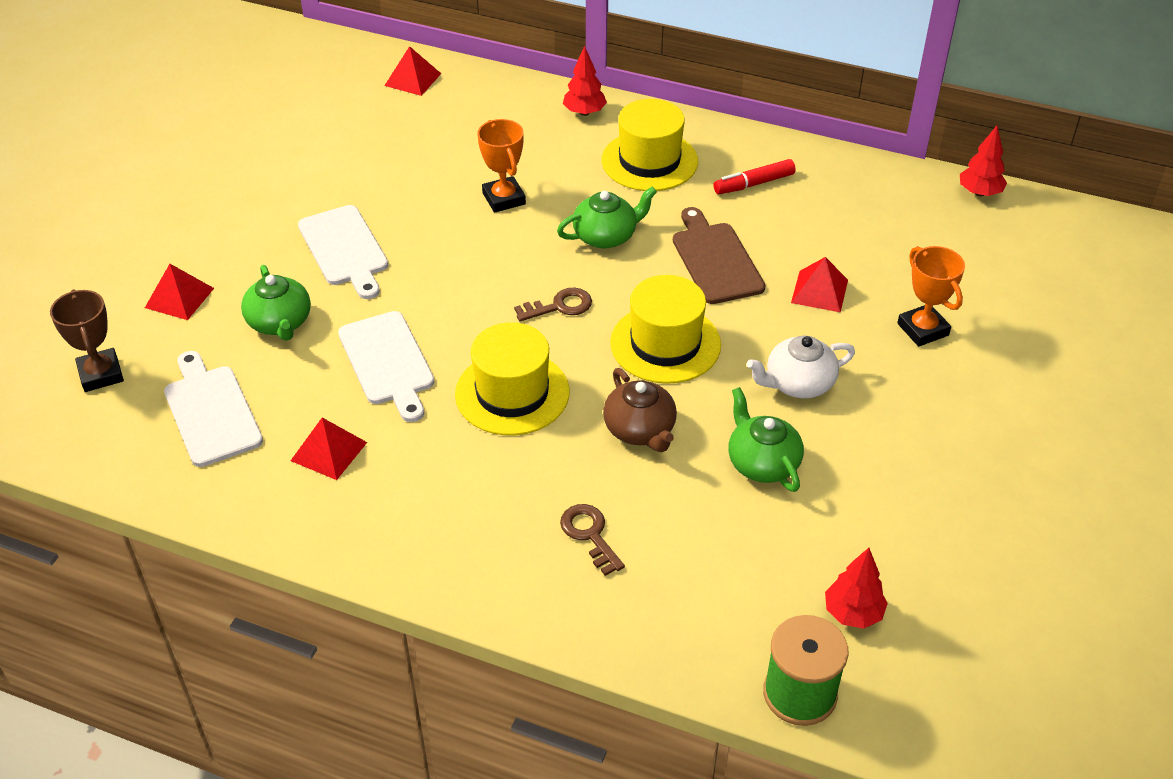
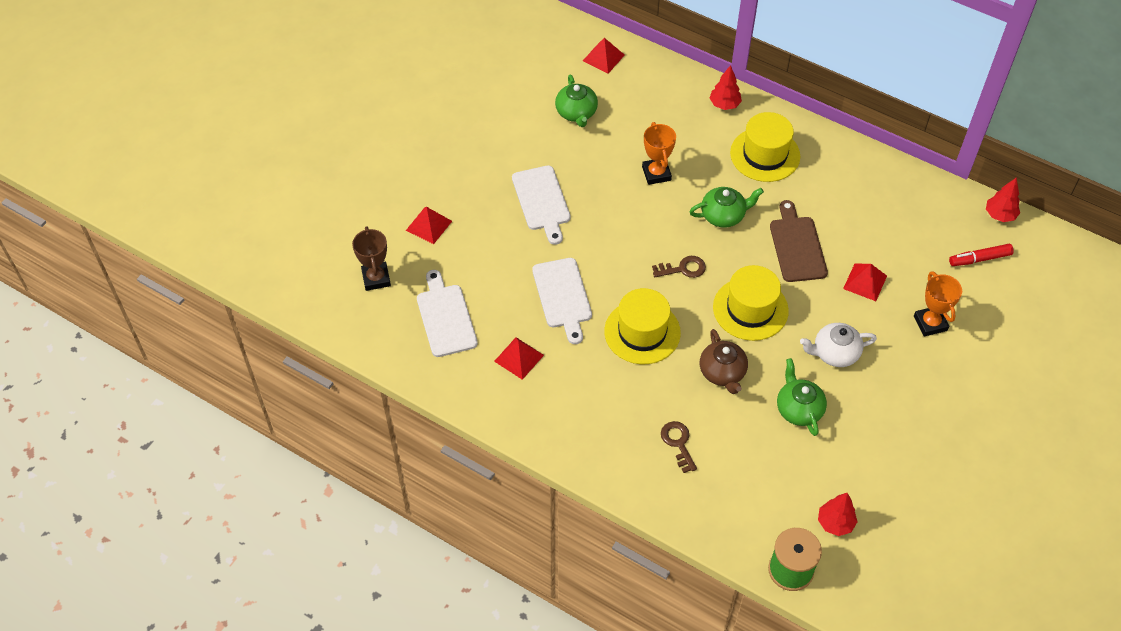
camera: 10 degrees right, 10 degrees up
green teapot [241,265,311,341] -> green teapot moved to [555,74,598,127]
red marker [713,159,796,194] -> red marker moved to [949,244,1014,266]

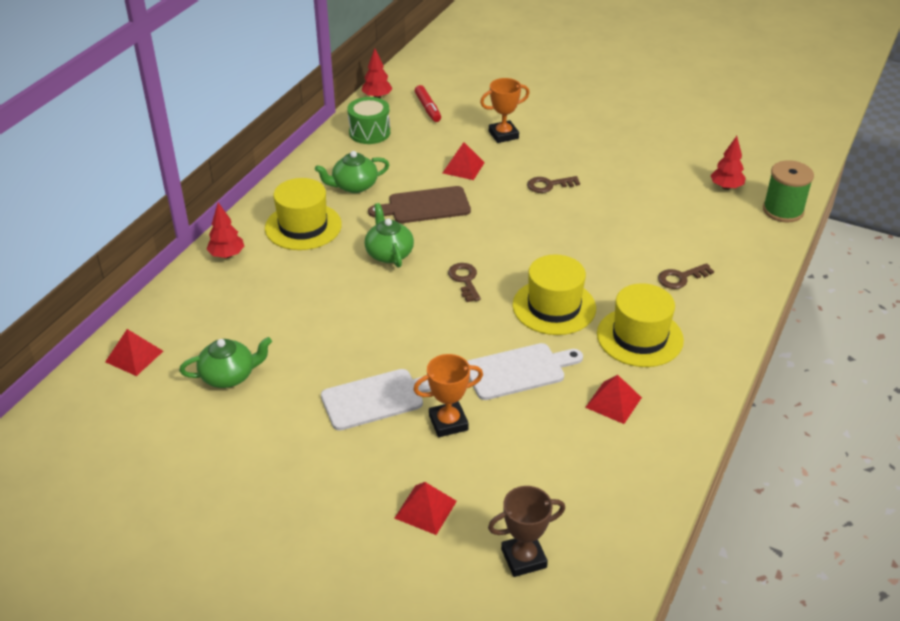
camera: 95 degrees left, 15 degrees down
white cutting board [417,270,478,357] -> none
orange trophy [642,122,676,185] -> orange trophy moved to [413,354,483,437]
brown teapot [700,329,748,394] -> none
yellow hat [713,265,789,341] -> yellow hat moved to [597,283,684,367]
green teapot [777,358,827,436] -> green teapot moved to [315,151,389,193]
white teapot [800,323,877,367] -> brown key [527,176,580,193]
none -> green drum [347,97,390,144]

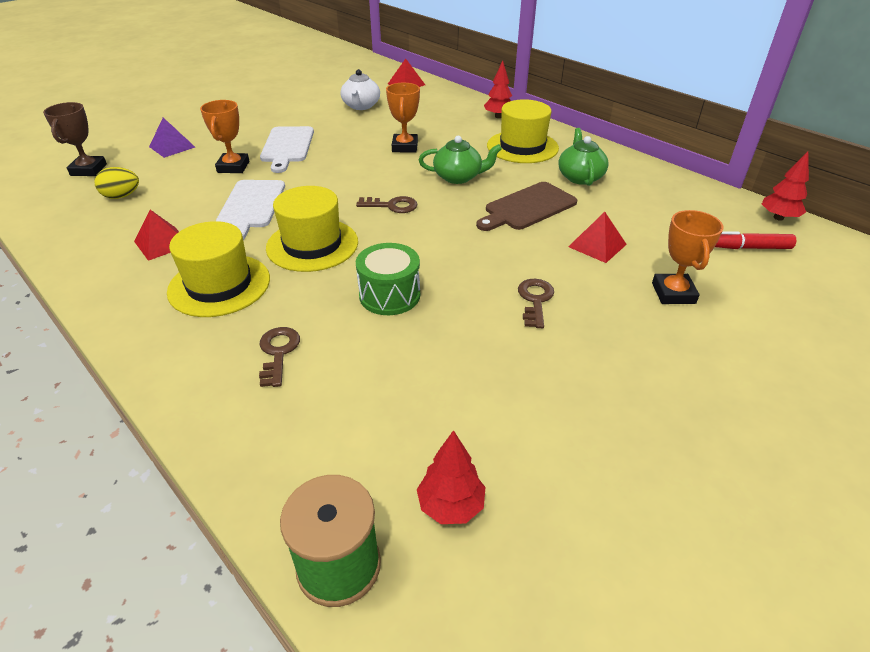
camera: 110 degrees right, 0 degrees up
green teapot [179,337,272,388] -> white teapot [340,69,380,110]
green drum [347,97,390,144] -> green drum moved to [356,243,420,315]
brown cutting board [368,186,471,223] -> brown cutting board turned 135 degrees counterclockwise [476,182,577,231]
red pyramid [394,482,457,535] -> purple pyramid [149,118,195,158]
none -> yellow egg [95,167,139,199]
none -> orange trophy [386,83,420,153]

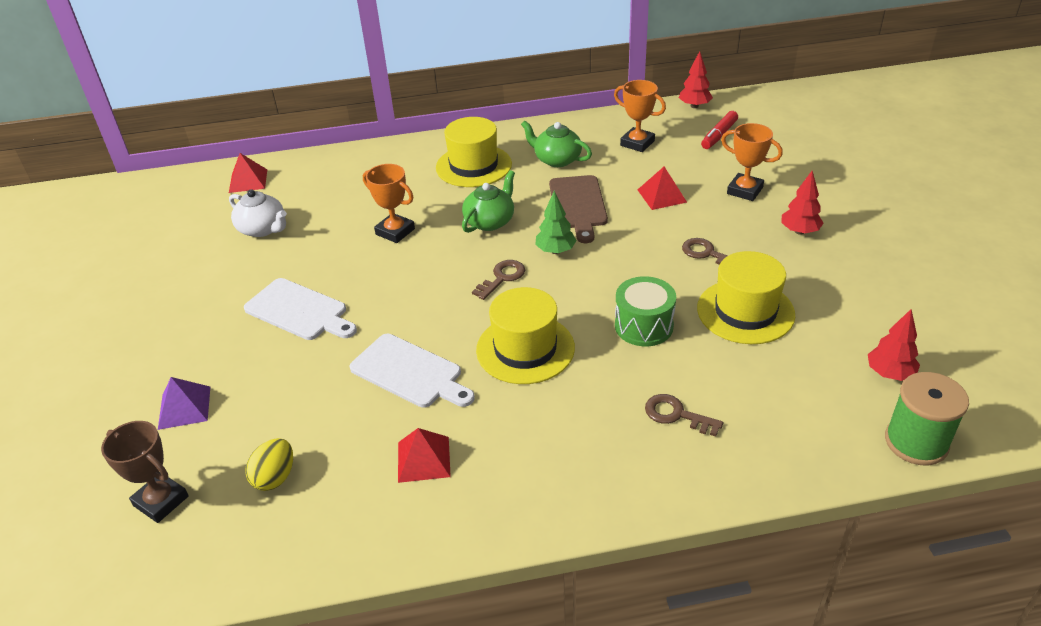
camera: 55 degrees left, 0 degrees up
yellow hat [167,221,270,317] -> yellow hat moved to [697,251,795,344]
orange trophy [200,100,249,173] -> orange trophy moved to [614,80,666,152]
red tree [484,60,512,118] -> red tree moved to [781,171,824,235]
none -> green tree [535,191,577,254]

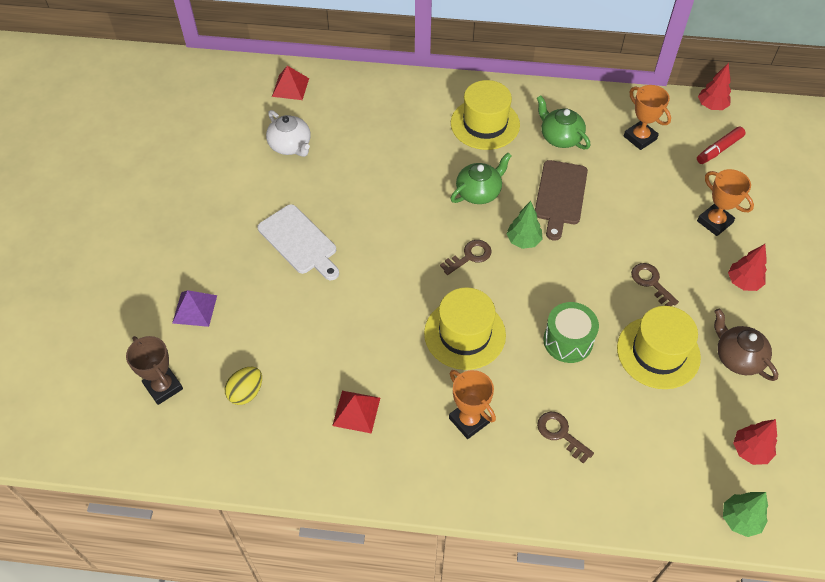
camera: 15 degrees right, 15 degrees up
white cutting board [349,334,475,408] -> none
orange trophy [363,164,415,243] -> orange trophy moved to [449,370,496,439]
red pyramid [638,167,687,210] -> none
green spool [885,372,969,465] -> green tree [723,492,768,537]
none -> brown teapot [714,308,778,381]

